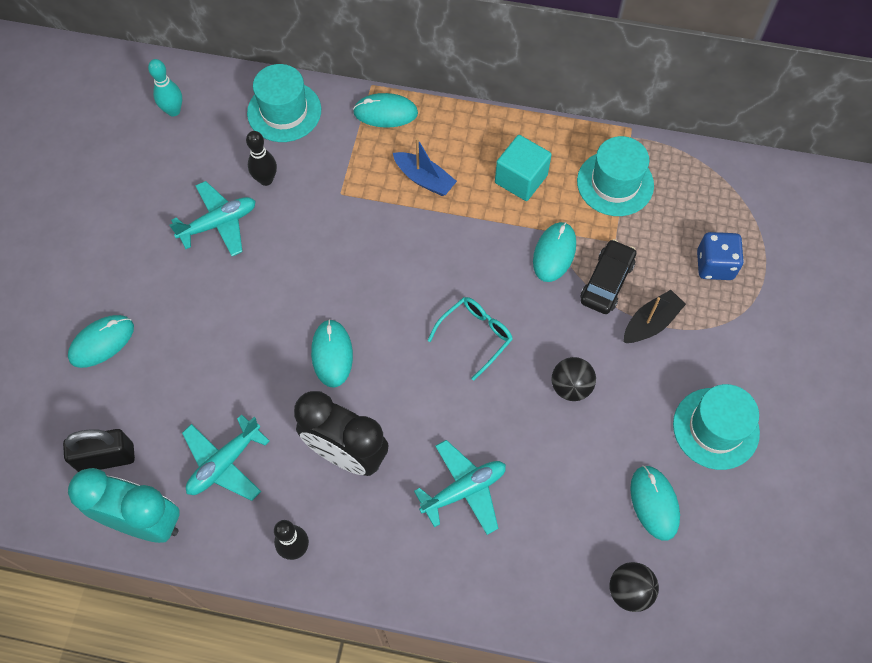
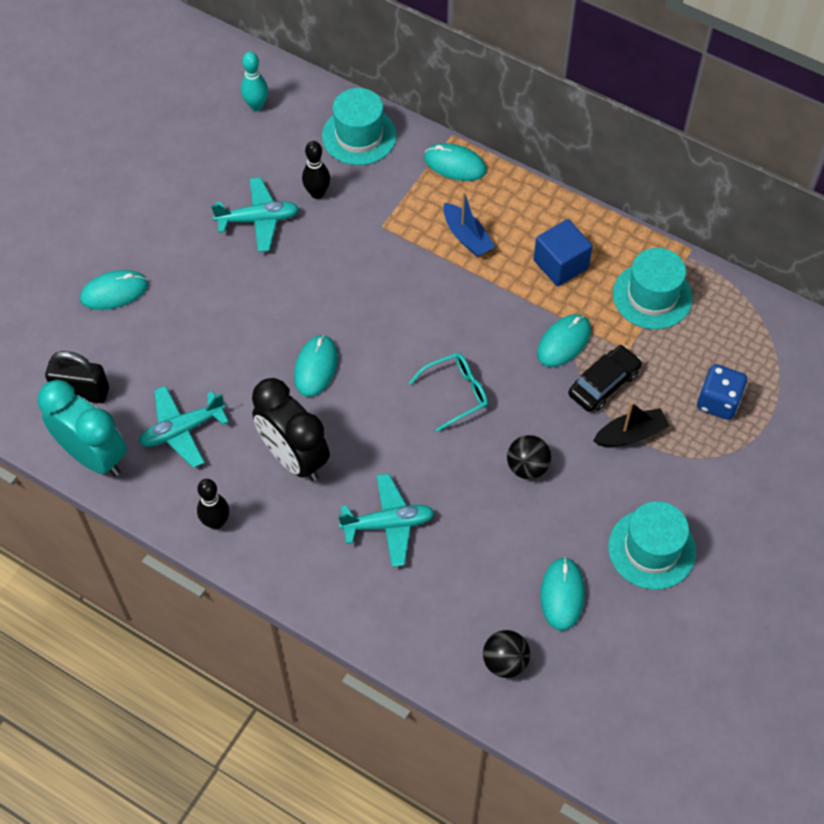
camera: 20 degrees right, 5 degrees down
turquoise cube [495,135,552,201] -> blue cube [534,219,593,286]

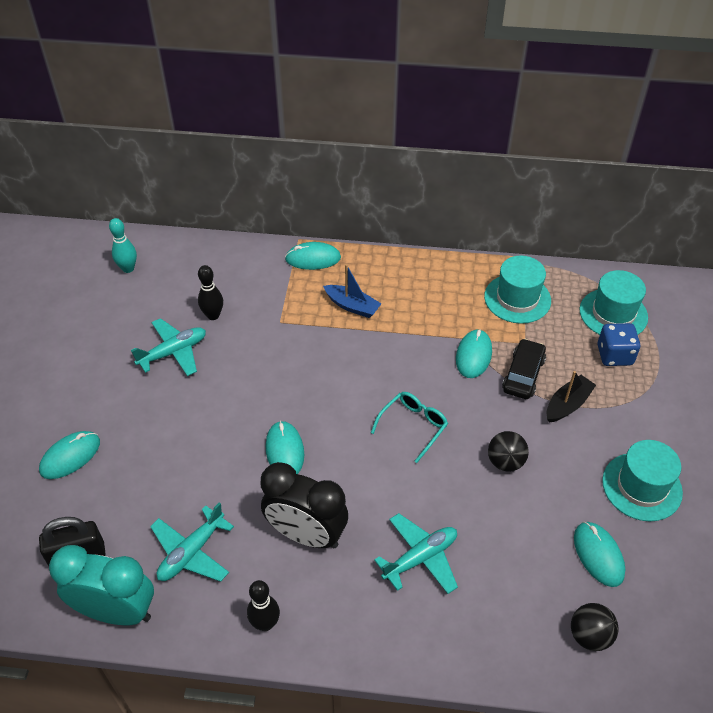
camera: 25 degrees left, 10 degrees down
turquoise hat [322,88,397,165] -> turquoise hat moved to [579,270,648,335]
blue cube [534,219,593,286] -> none

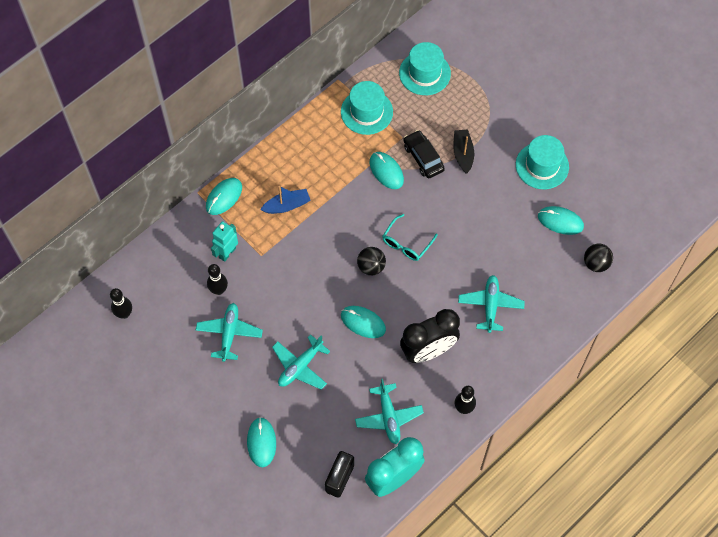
camera: 50 degrees left, 15 degrees up
turquoise bowling pin [109,218,137,273] -> black bowling pin [110,288,132,319]
turquoise glasses [371,392,448,463] -> turquoise glasses turned 135 degrees counterclockwise [382,214,437,261]
black ball [488,431,529,472] -> black ball moved to [357,247,386,275]
blue dice [597,323,640,366] -> none
none -> turquoise robot [211,221,238,262]
none -> turquoise plane [272,334,330,390]

